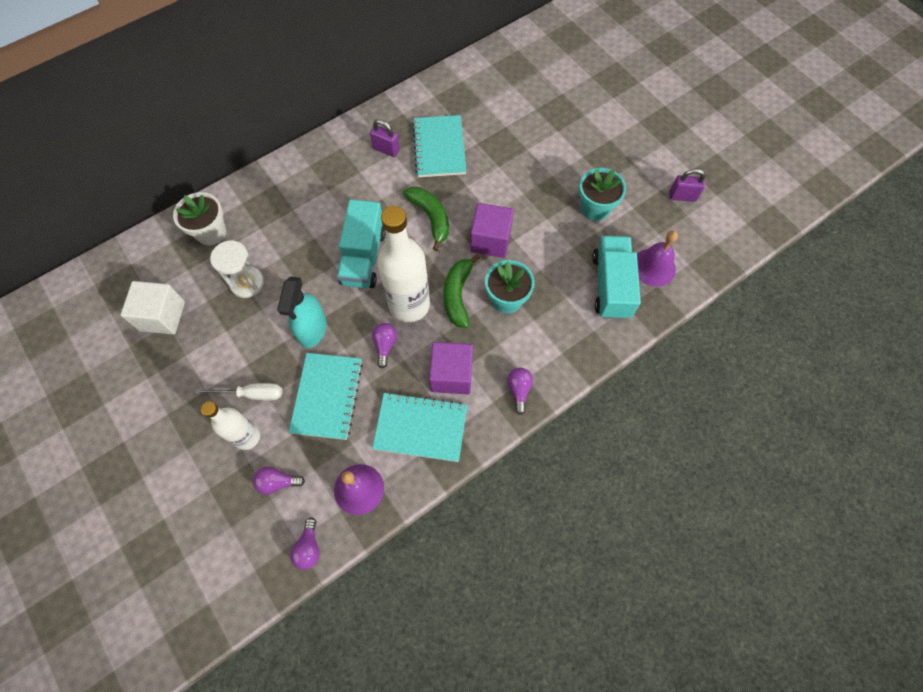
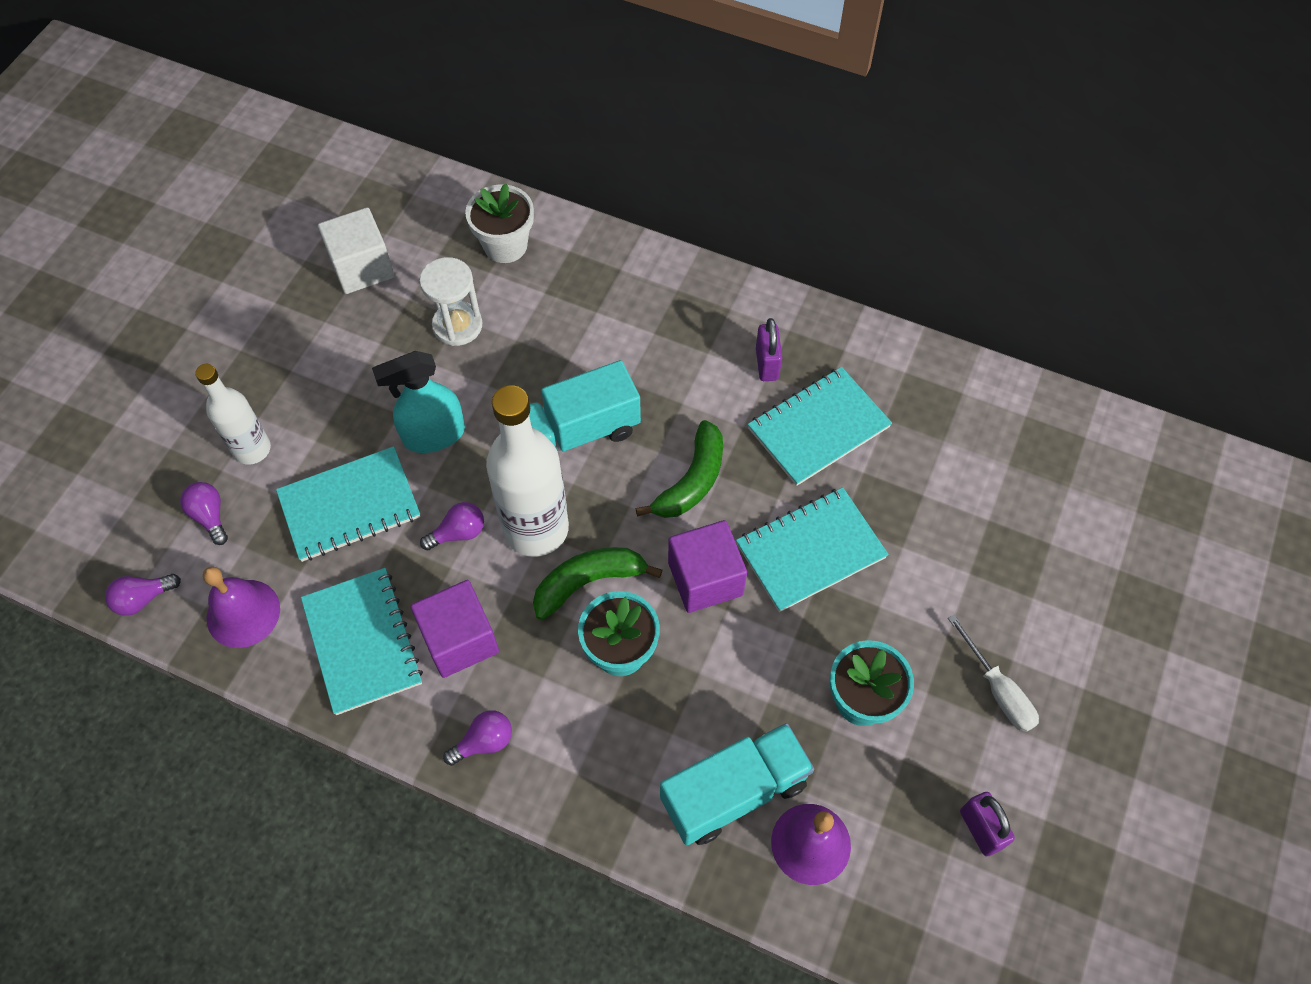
camera: 60 degrees right, 5 degrees down
white screwdriver [195,383,282,400] -> white screwdriver moved to [948,615,1039,732]
none -> turquoise notebook [736,487,889,612]

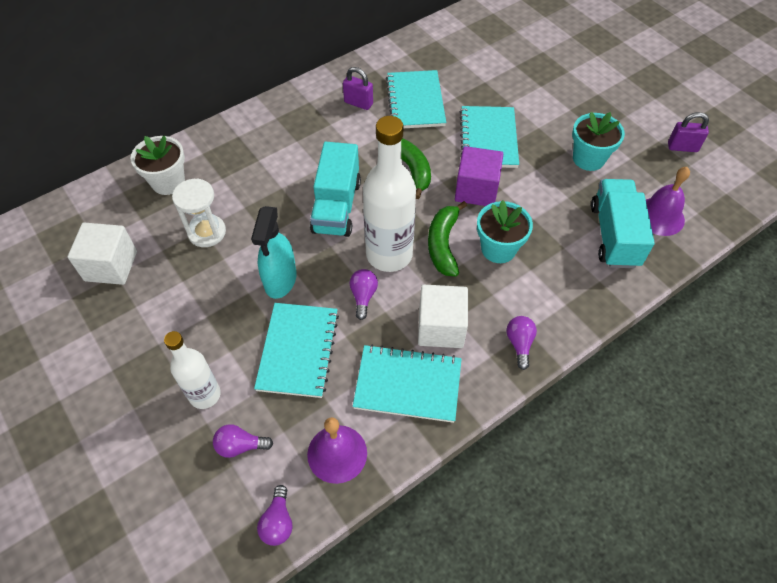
camera: 60 degrees left, 5 degrees down
purple cube [410,580,499,678] -> white cube [418,285,468,348]
white screwdriver [948,615,1039,732] -> none

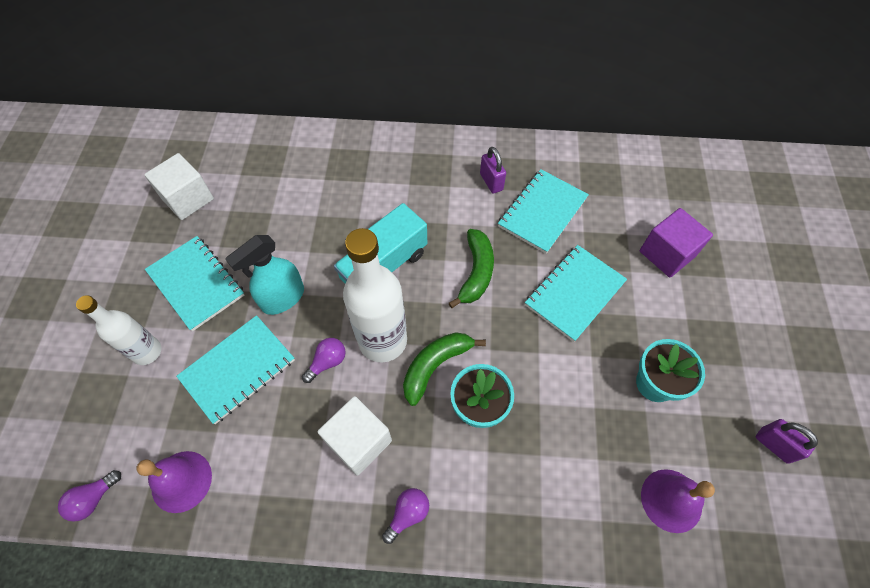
camera: 40 degrees right, 5 degrees up
white flower pot [131,135,185,195] -> none
white hourglass [172,178,226,247] -> none
purple light bulb [213,424,273,458] -> none
turquoise notebook [353,344,462,423] -> turquoise notebook moved to [145,236,245,331]
purple cube [455,146,503,206] -> purple cube moved to [640,208,713,277]
turquoise truck [591,179,655,268] -> none

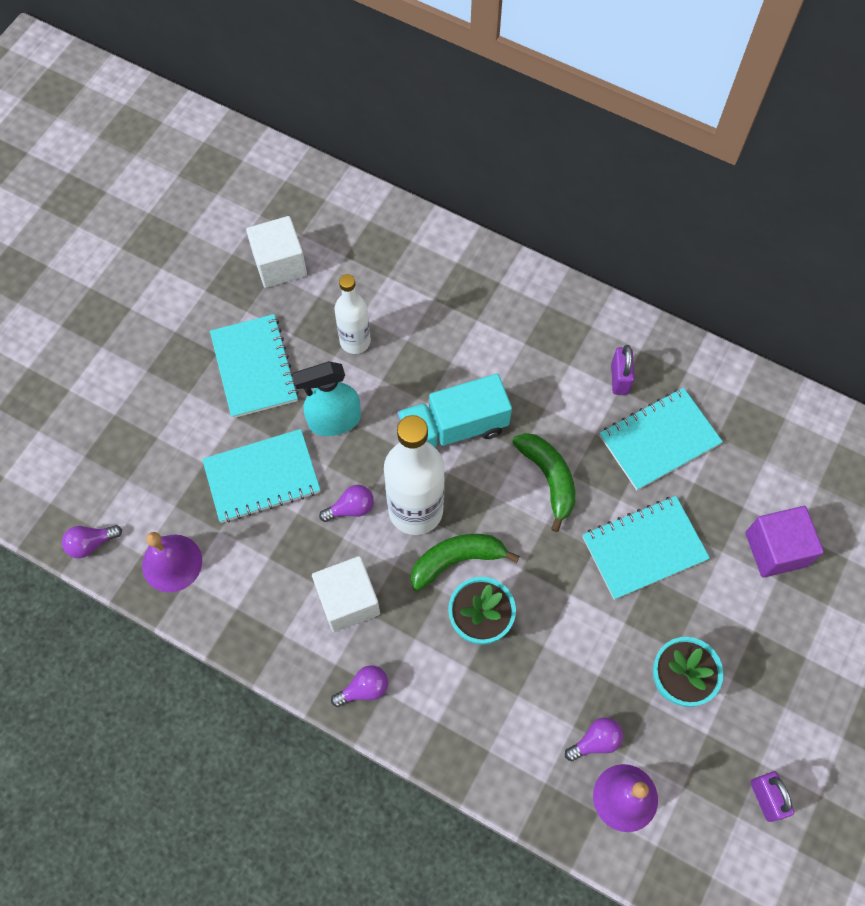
camera: 25 degrees right, 5 degrees up
white bottle [76,295,161,365] -> white bottle moved to [334,274,371,354]
green banana [449,229,494,308] -> green banana turned 60 degrees counterclockwise [512,433,575,532]
none -> purple light bulb [565,717,623,761]

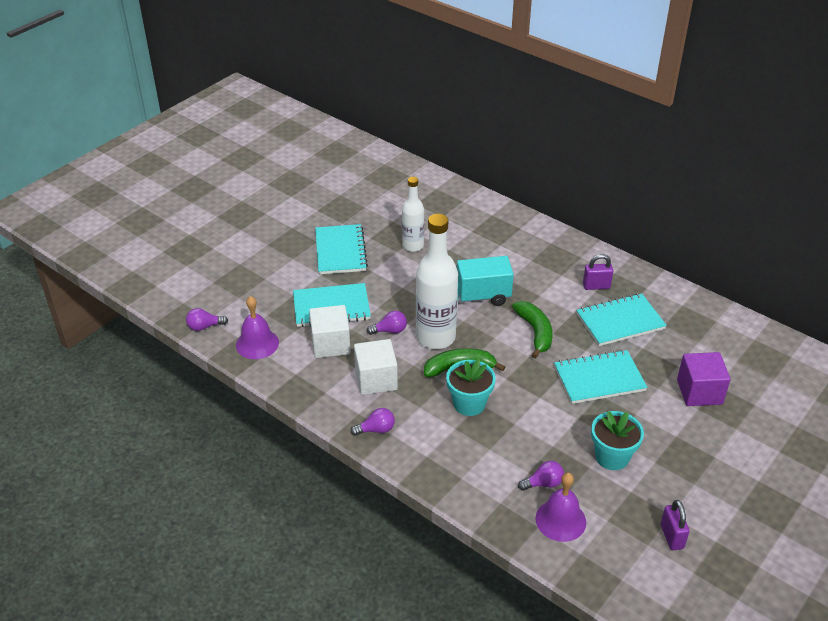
camera: 10 degrees right, 25 degrees down
white cube [246,216,307,288] -> white cube moved to [309,305,351,358]
turquoise spray bottle [292,361,361,436] -> none
purple padlock [611,345,634,395] -> purple padlock turned 75 degrees clockwise [583,254,613,290]

